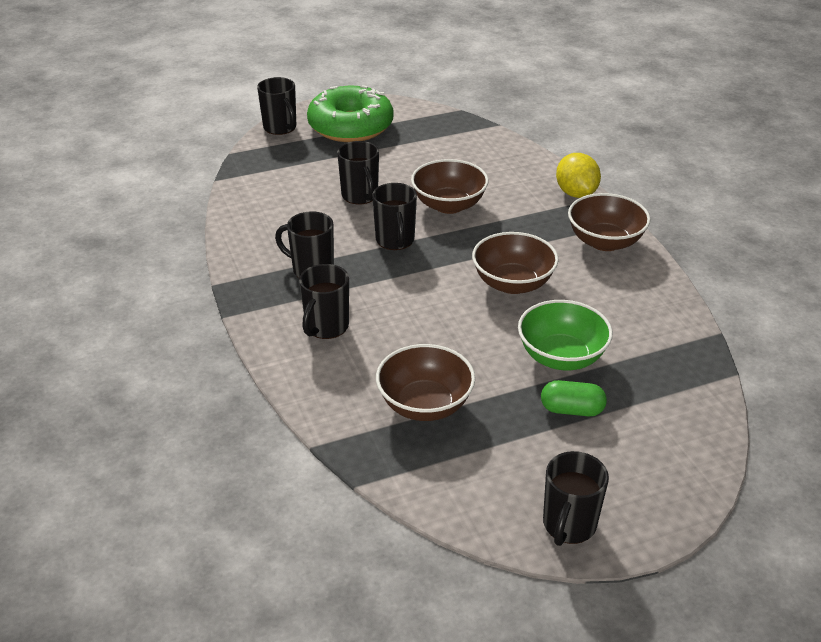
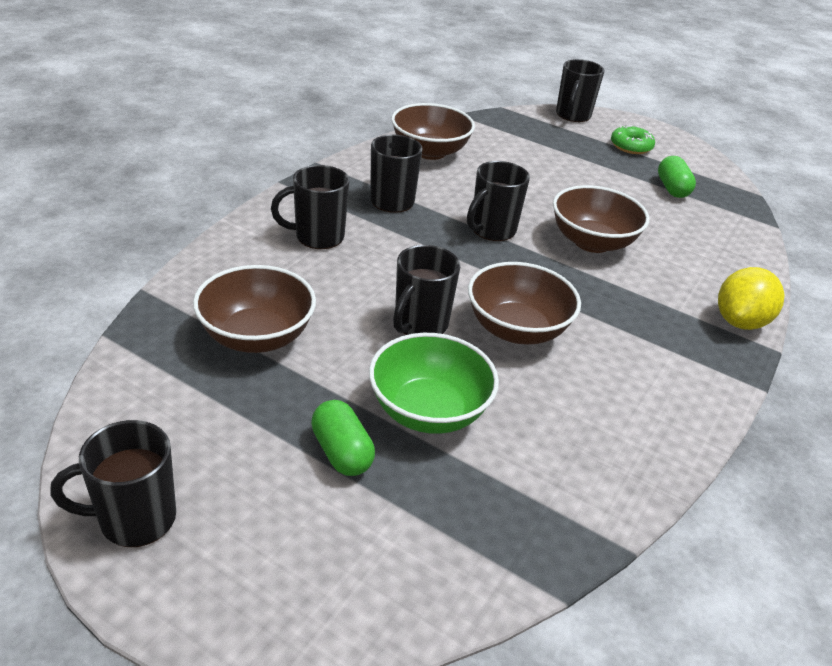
camera: 50 degrees right, 0 degrees up
green donut [307,85,393,142] -> green donut [611,125,655,154], size x0.44
black mug [337,141,379,204] -> black mug moved to [393,245,460,335]
brown bowl [568,193,650,251] -> brown bowl moved to [391,103,475,160]
none -> green capsule [658,156,696,198]

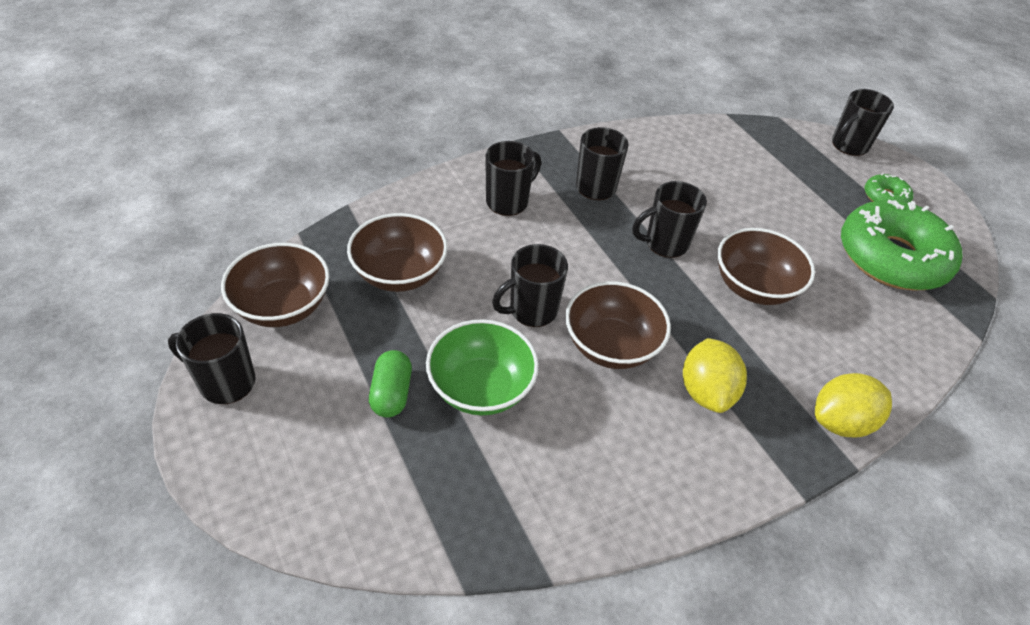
camera: 30 degrees right, 10 degrees up
black mug [271,165,349,249] -> black mug turned 120 degrees clockwise [485,141,541,216]
brown bowl [391,103,475,160] -> brown bowl moved to [221,243,330,327]
green capsule [658,156,696,198] -> green donut [841,200,963,291]
none -> yellow lemon [683,338,747,413]

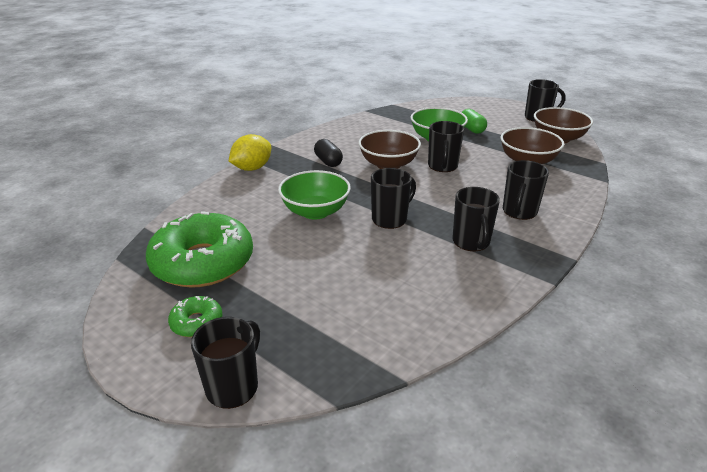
camera: 160 degrees right, 15 degrees down
black mug [492,244,568,327] -> black mug turned 150 degrees clockwise [428,121,464,172]
yellow lemon [683,338,747,413] -> black capsule [314,139,343,167]
brown bowl [718,228,815,305] -> green bowl [278,170,351,220]

